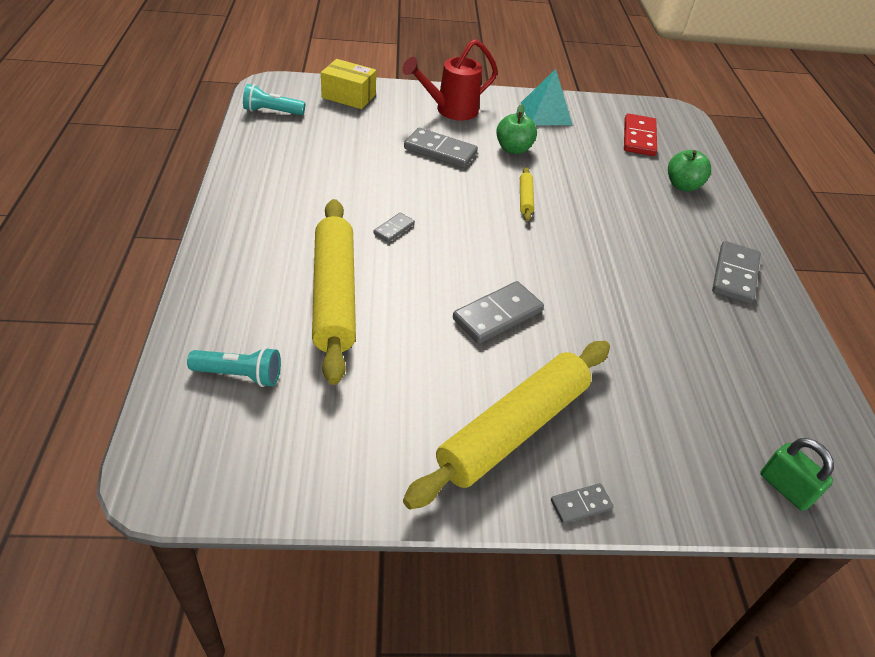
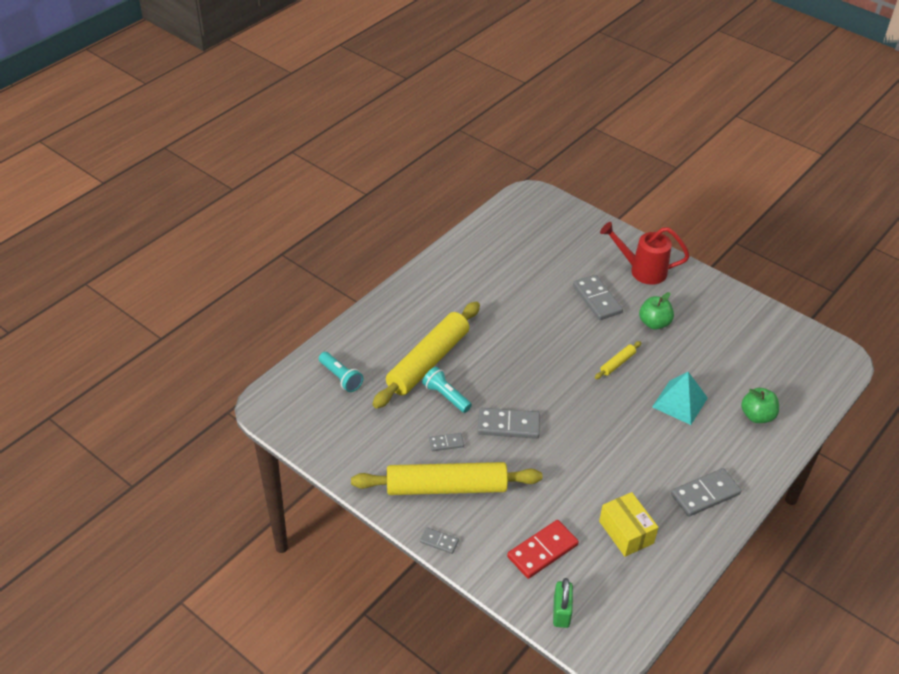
camera: 45 degrees right, 0 degrees up
turquoise flashlight [243,84,305,115] -> turquoise flashlight moved to [422,367,472,413]
yellow box [321,59,376,109] -> yellow box moved to [599,492,659,557]
grey domino [374,213,415,242] -> grey domino moved to [429,433,464,451]
turquoise pyramid [521,69,572,125] -> turquoise pyramid moved to [652,372,708,425]
red domino [624,113,657,156] -> red domino moved to [507,520,579,579]

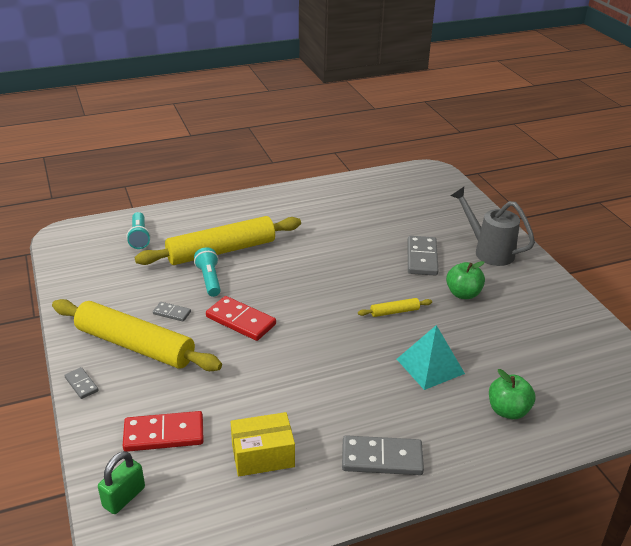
camera: 30 degrees right, 10 degrees down
grey domino [477,408,540,439] -> red domino [206,296,276,341]
yellow box [599,492,659,557] -> yellow box turned 75 degrees clockwise [231,412,295,476]
red watering can [600,222,690,285] -> grey watering can [451,187,535,266]

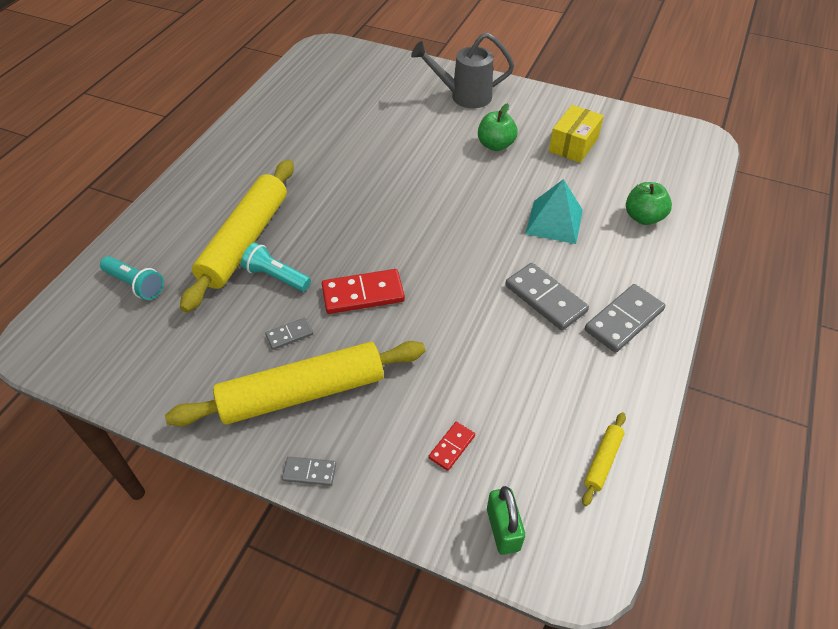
camera: 45 degrees left, 15 degrees up
red domino [123,411,204,452] -> red domino [429,422,475,471], size x0.53
yellow box [231,412,295,476] -> yellow box moved to [549,105,604,163]
yellow rolling pin [358,298,432,317] -> yellow rolling pin moved to [582,412,626,506]
grey domino [407,236,439,276] -> grey domino moved to [505,263,589,331]

